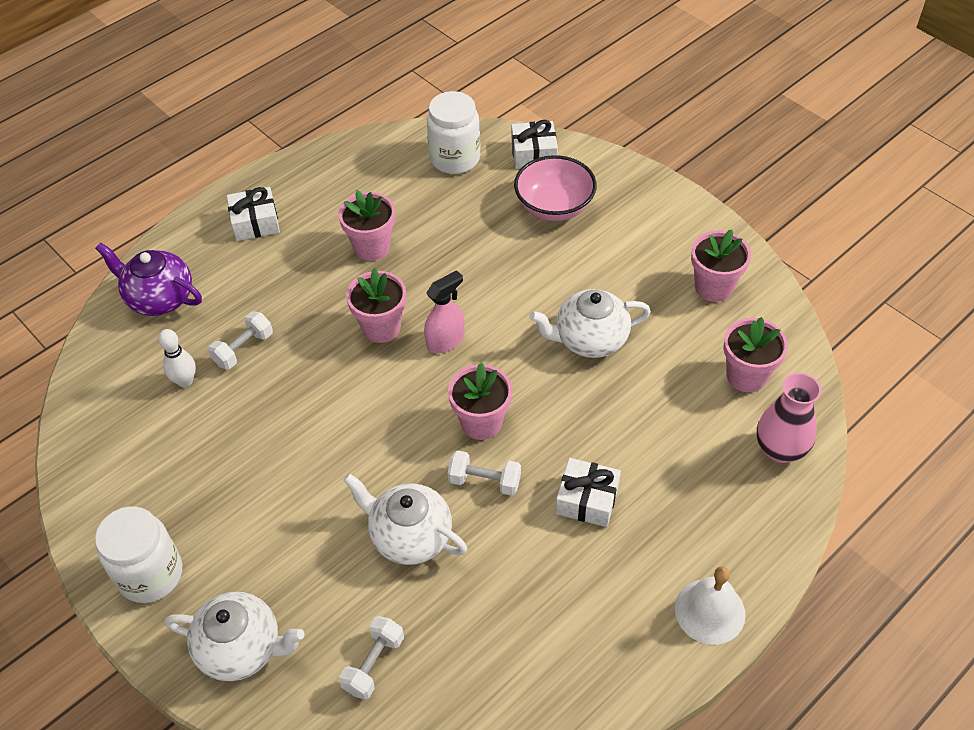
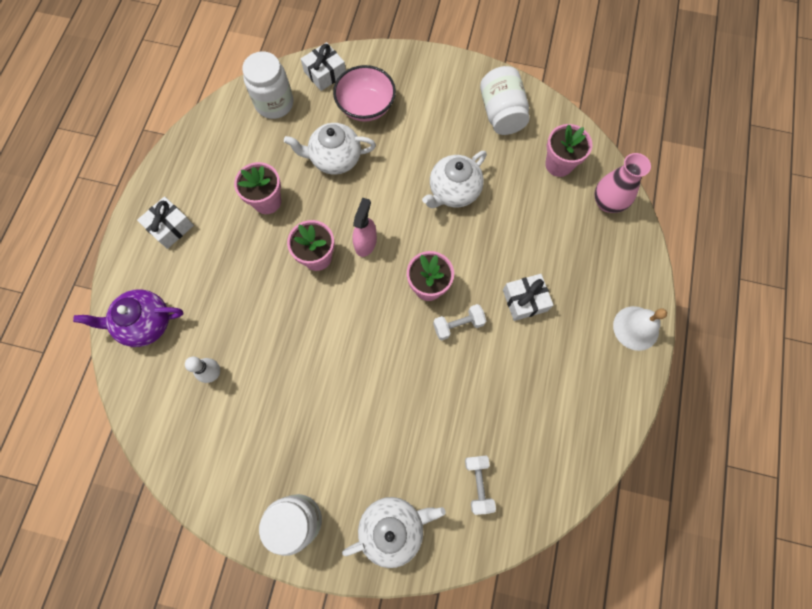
camera: 35 degrees left, 20 degrees up
white dumbbell [208,311,273,369] -> none
white teapot [343,473,467,565] -> white teapot moved to [284,123,376,175]
pink flower pot [691,229,751,302] -> white jar [480,66,530,135]

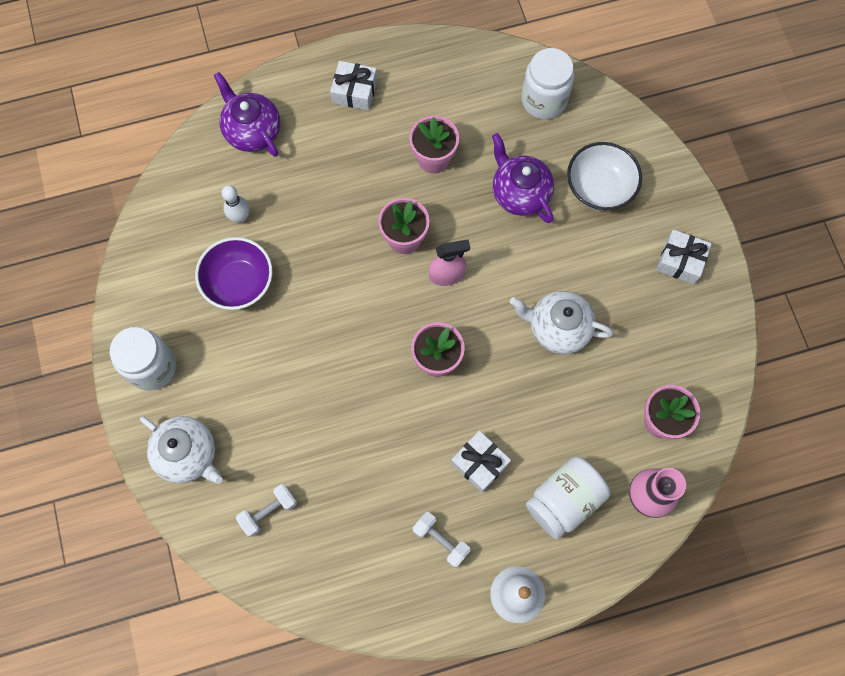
camera: 60 degrees right, 0 degrees up
white teapot [284,123,376,175] -> purple teapot [492,133,554,223]
white gift [301,42,346,91] -> white gift moved to [656,230,712,284]
pink bowl [333,65,396,122] -> white bowl [567,142,642,211]
white dumbbell [433,304,486,340] -> white dumbbell moved to [413,512,471,568]
white jar [480,66,530,135] -> white jar moved to [526,456,610,539]
none -> purple bowl [195,237,273,310]

